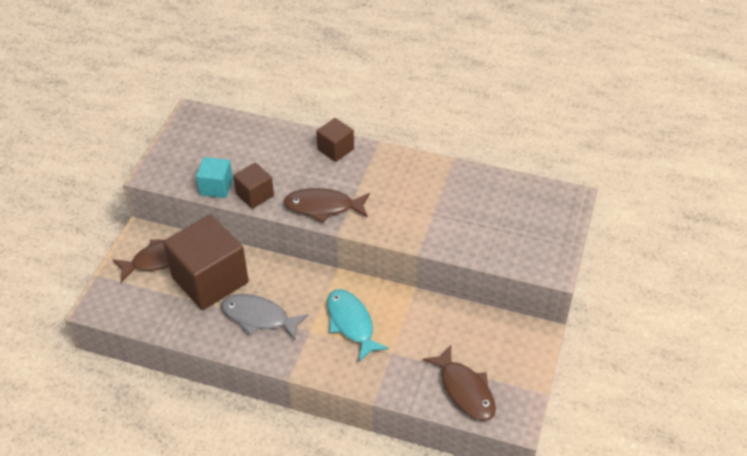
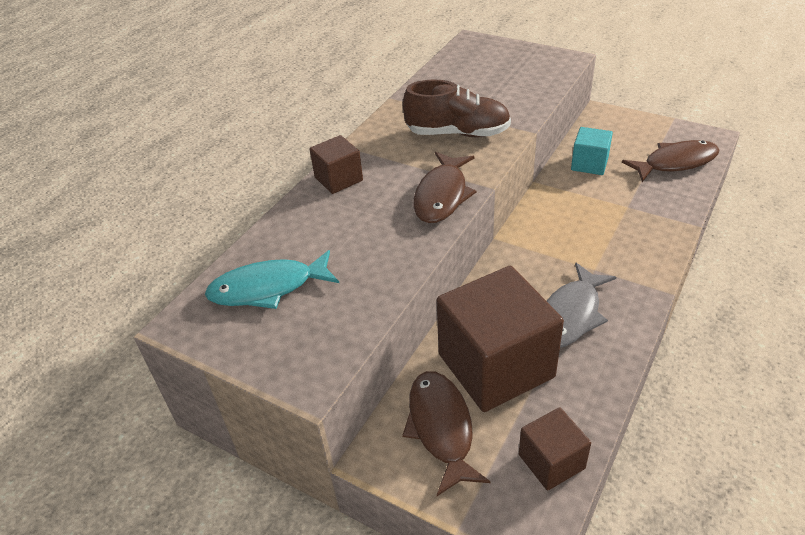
camera: 75 degrees left, 5 degrees down
turquoise cube [196,157,233,198] -> turquoise cube moved to [571,127,613,175]
brown cube [233,162,274,209] -> brown cube moved to [519,407,591,490]
turquoise fish [327,289,389,362] -> turquoise fish moved to [205,250,339,309]
none -> brown shoe [403,80,511,137]

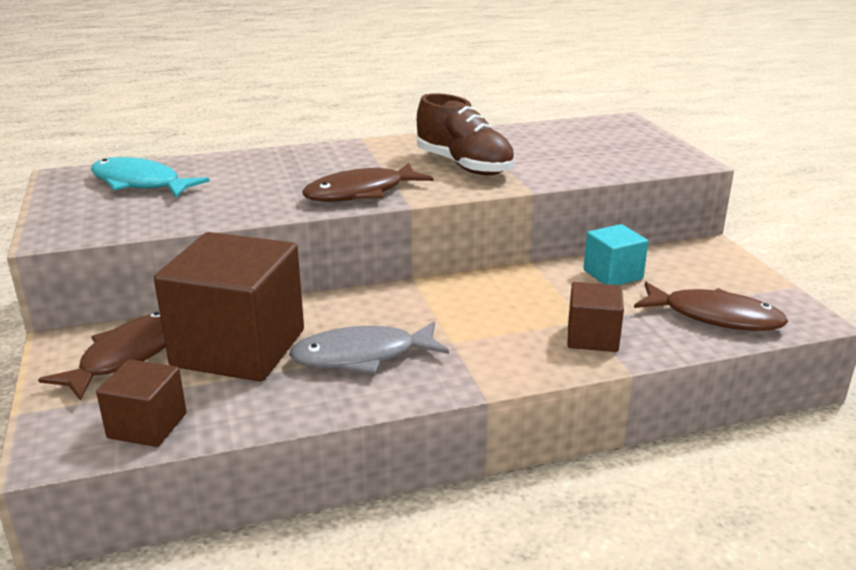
camera: 40 degrees right, 15 degrees down
brown cube [310,135,363,194] -> brown cube moved to [568,282,624,352]

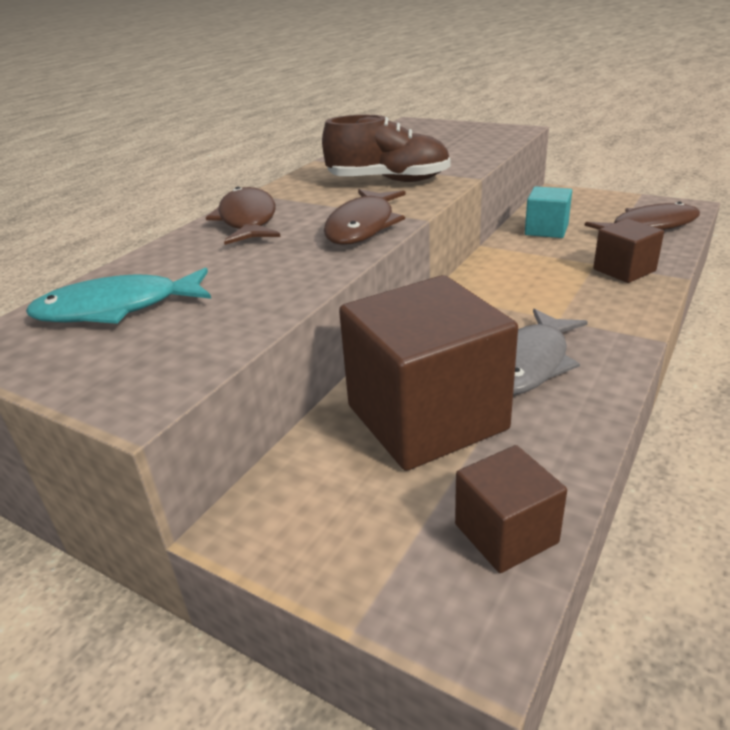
camera: 40 degrees left, 5 degrees up
brown fish [38,312,166,401] -> brown fish moved to [206,187,281,245]

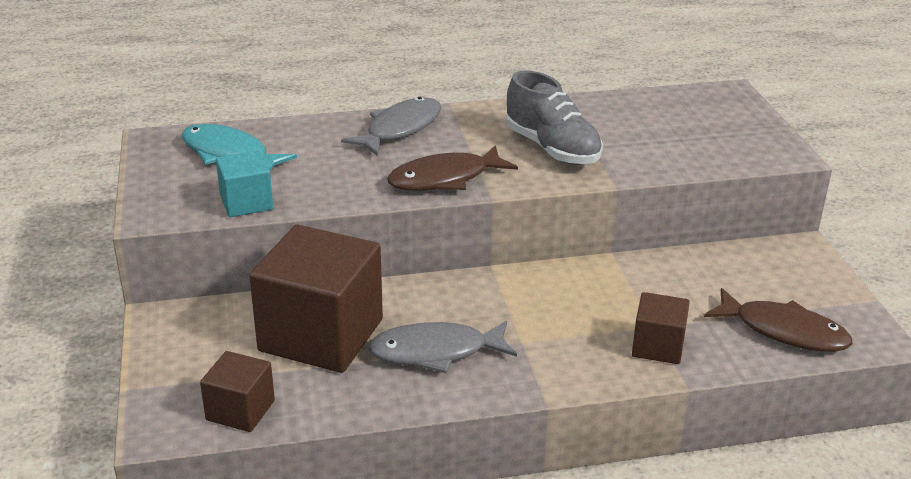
camera: 45 degrees right, 0 degrees up
brown fish [206,187,281,245] -> grey fish [341,97,441,156]
brown shoe [322,115,451,182] -> grey shoe [506,71,603,165]
turquoise cube [525,186,572,238] -> turquoise cube moved to [216,151,273,217]

